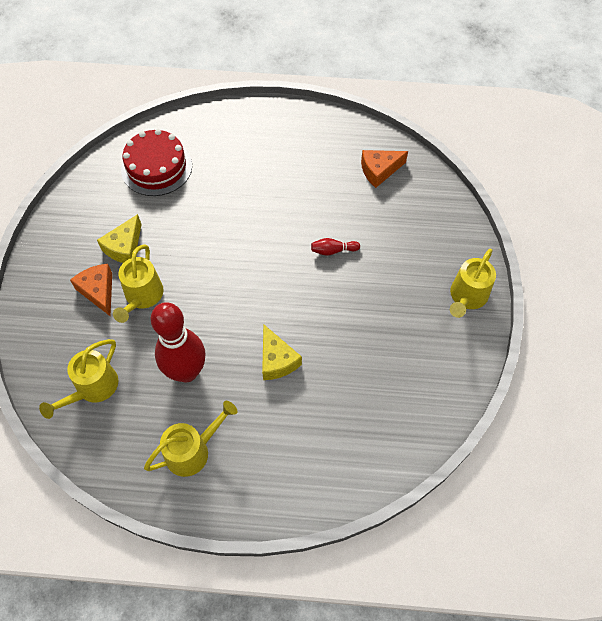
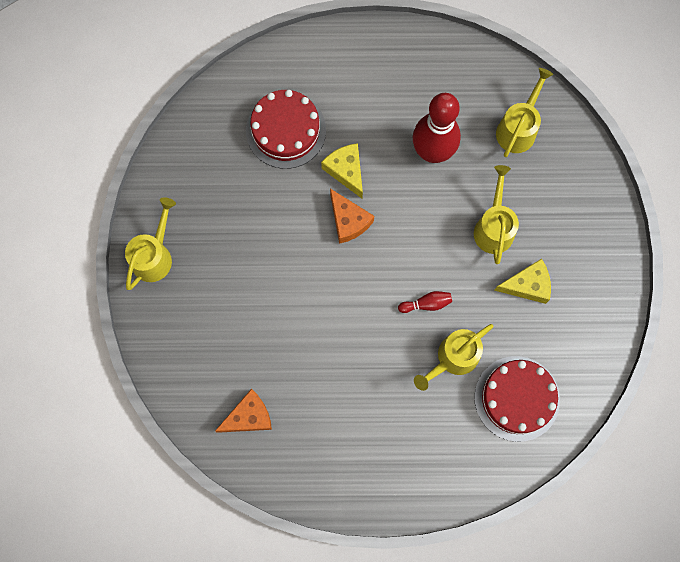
camera: 175 degrees right, 15 degrees up
orange cheese [70,264,112,317] -> orange cheese moved to [330,189,374,244]
yellow cheese [97,214,142,263] -> yellow cheese turned 60 degrees clockwise [494,259,551,304]
yellow watering can [144,401,238,477] -> yellow watering can moved to [414,324,494,391]
red bowling pin [311,238,360,256] -> red bowling pin moved to [398,291,452,313]
none -> red cake [246,90,326,169]

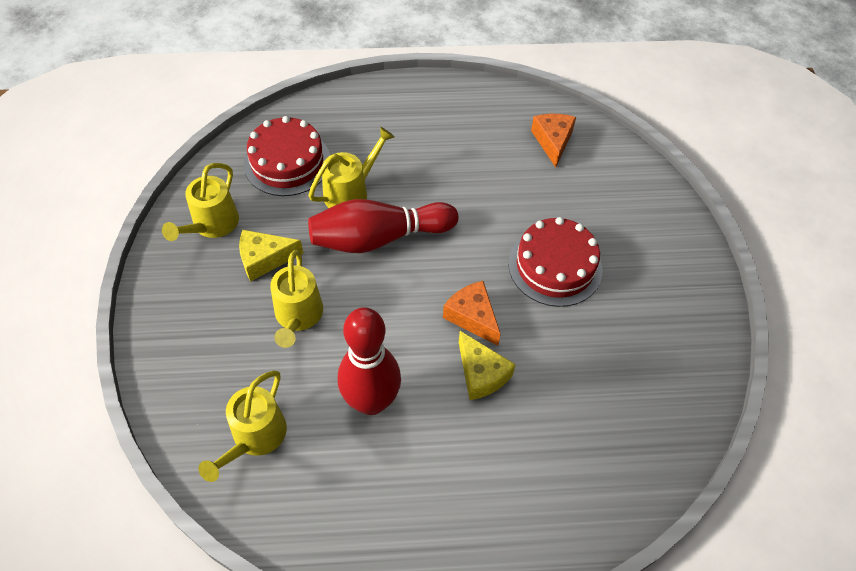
camera: 175 degrees right, 20 degrees down
yellow watering can [125,197,176,290] -> yellow watering can moved to [162,163,239,241]
orange cheese [215,389,272,433] -> orange cheese turned 120 degrees clockwise [531,114,576,167]
red cake [246,90,326,169] -> red cake moved to [508,217,602,307]
red bowling pin [398,291,452,313] -> red bowling pin [308,199,459,253], size x2.49

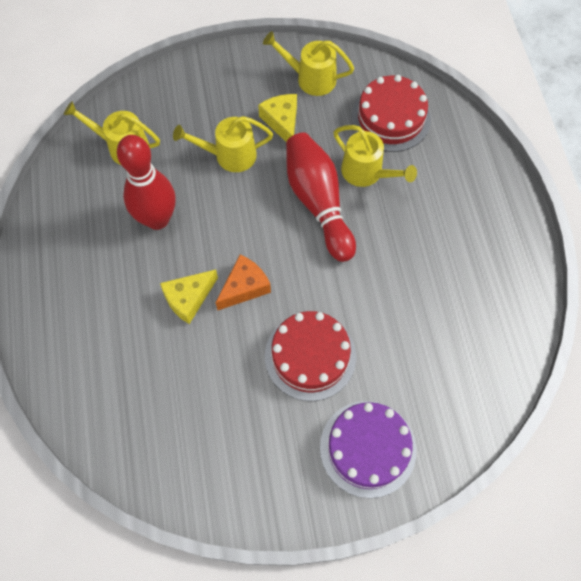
camera: 85 degrees right, 10 degrees up
orange cheese [531,114,576,167] -> none
none -> purple cake [320,401,416,498]

